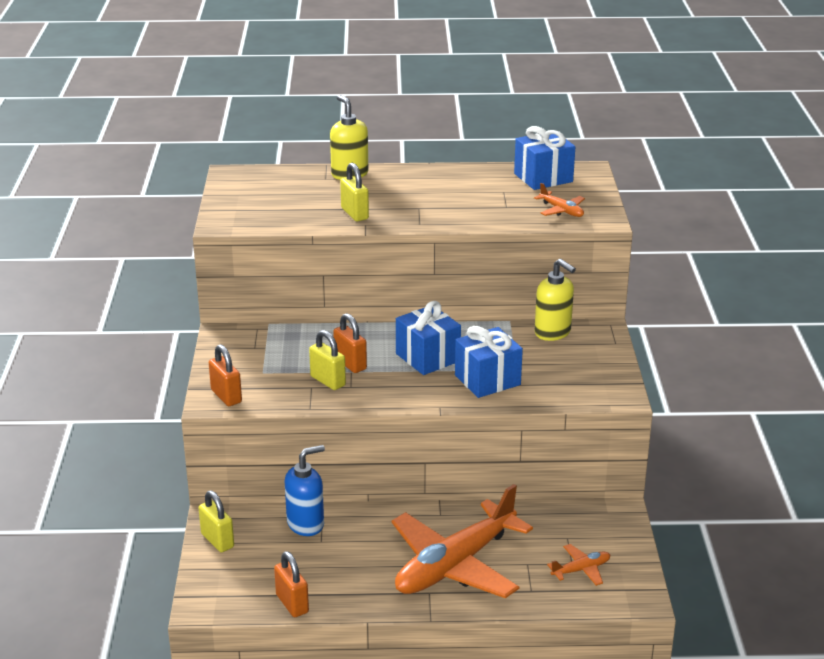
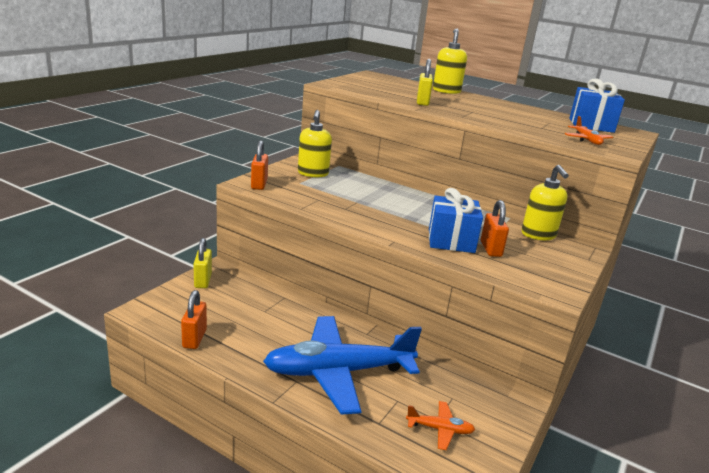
camera: 30 degrees right, 5 degrees down
blue soap dispenser [285,445,325,536] -> none
yellow padlock [309,330,346,390] -> none
orange padlock [333,313,367,373] -> orange padlock moved to [481,200,509,257]
orange plane [392,484,533,598] -> blue plane [263,316,422,415]
blue gift [396,301,461,375] -> none
none -> yellow soap dispenser [298,110,332,177]

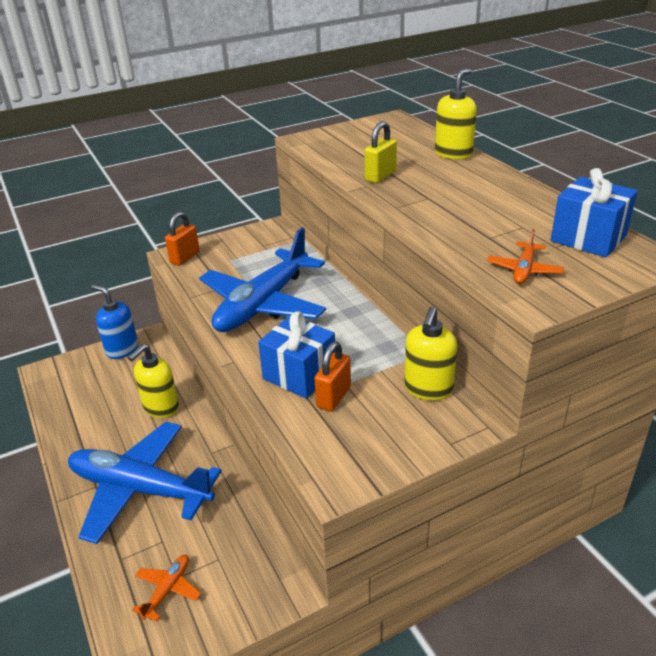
camera: 35 degrees right, 10 degrees up
orange padlock [181,290,207,349] -> none
yellow padlock [193,238,212,288] -> blue soap dispenser [91,285,138,359]
yellow soap dispenser [298,110,332,177] -> yellow soap dispenser moved to [128,344,179,418]
orange plane [406,401,476,450] -> orange plane turned 105 degrees counterclockwise [132,555,201,621]
none -> blue plane [199,228,326,332]

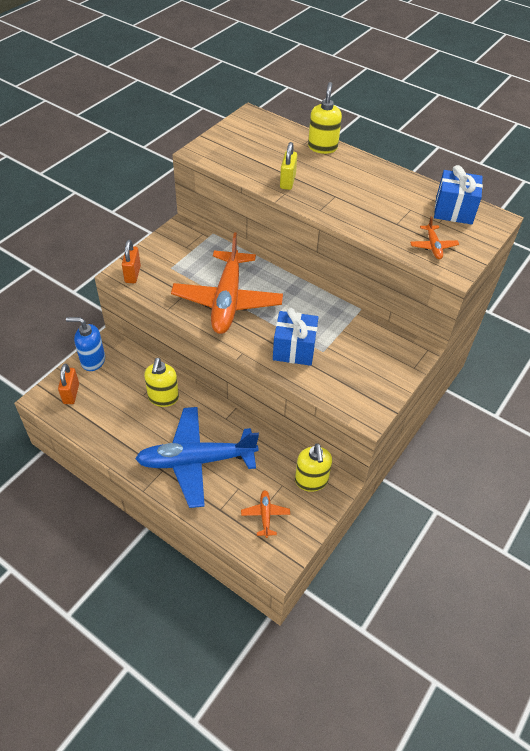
camera: 30 degrees left, 15 degrees up
blue plane [199,228,326,332] -> orange plane [171,232,283,334]
orange padlock [314,342,351,412] -> orange padlock moved to [58,364,79,404]
yellow soap dispenser [404,307,457,400] -> yellow soap dispenser moved to [295,443,332,492]

